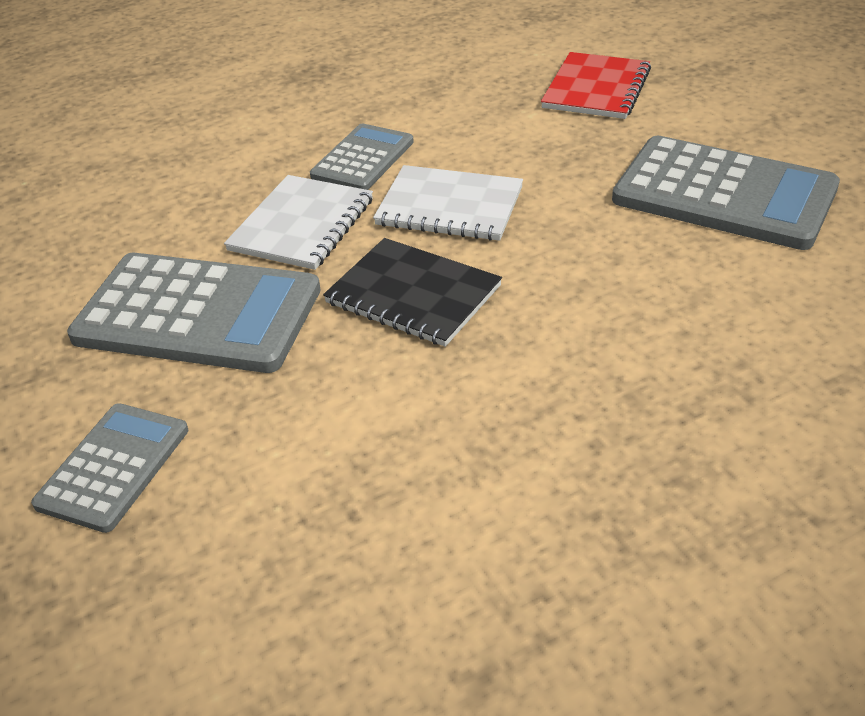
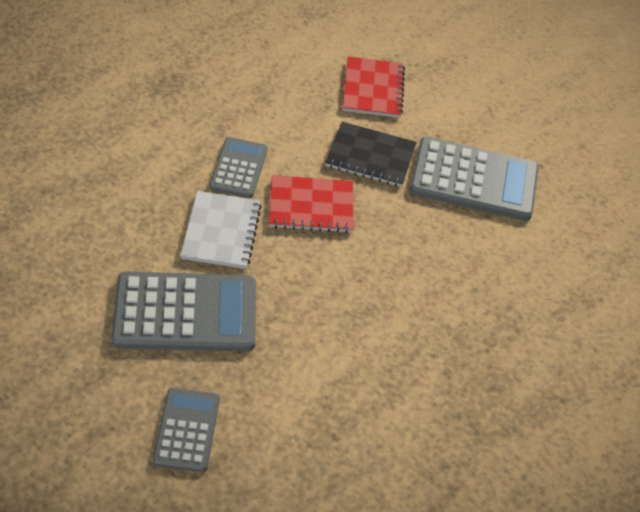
camera: 25 degrees left, 10 degrees up
black notebook [323,238,502,347] -> black notebook moved to [325,122,417,187]
white notebook [373,165,523,241] -> red notebook [269,175,354,233]

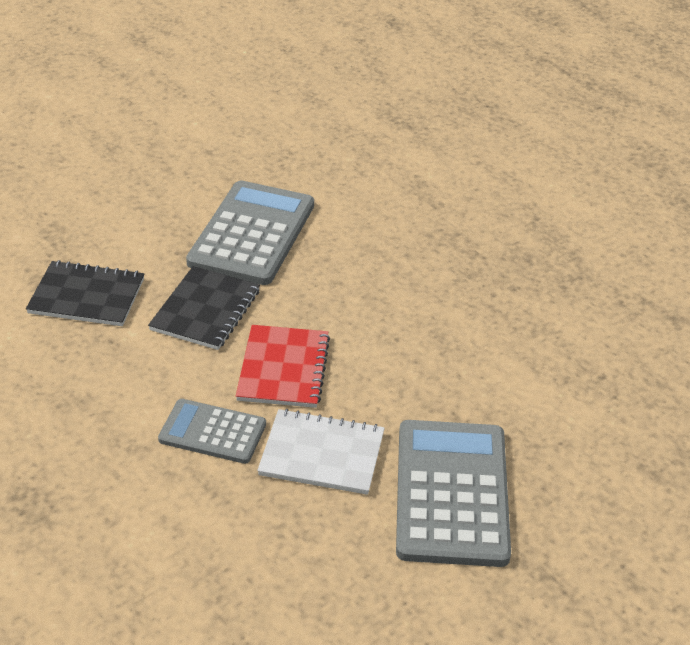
camera: 80 degrees left, 10 degrees down
grey calculator [153,388,220,472] -> none
red notebook [343,56,405,118] -> black notebook [26,260,144,326]

